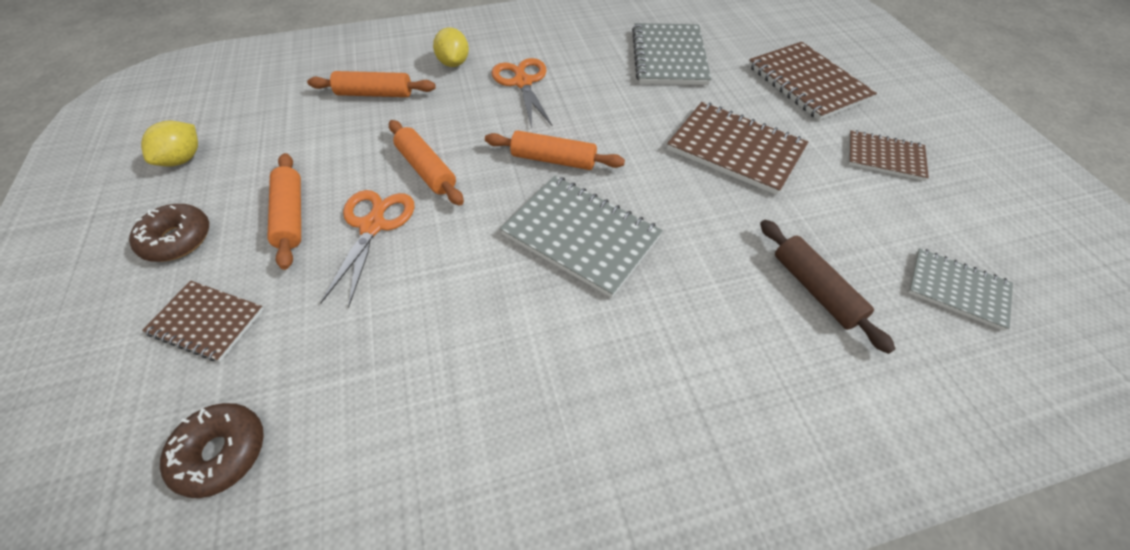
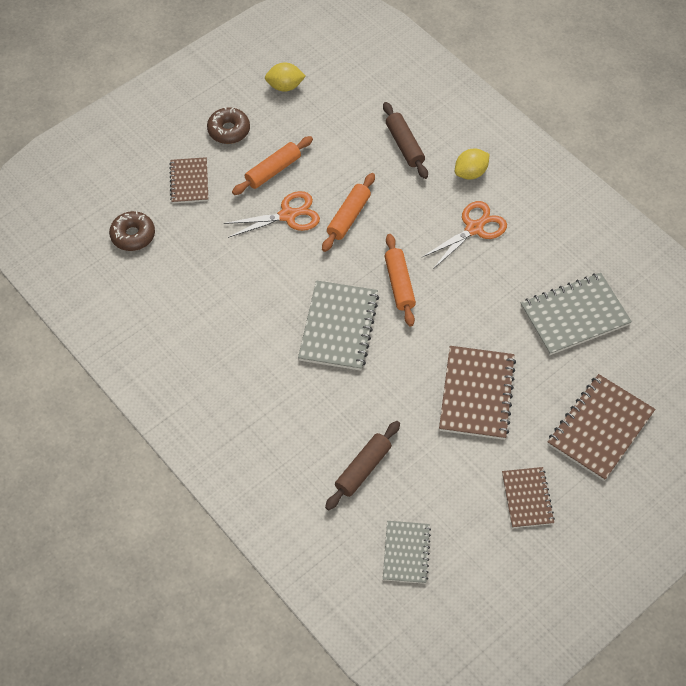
camera: 65 degrees right, 5 degrees up
orange rolling pin [307,71,436,97] -> brown rolling pin [383,102,428,179]

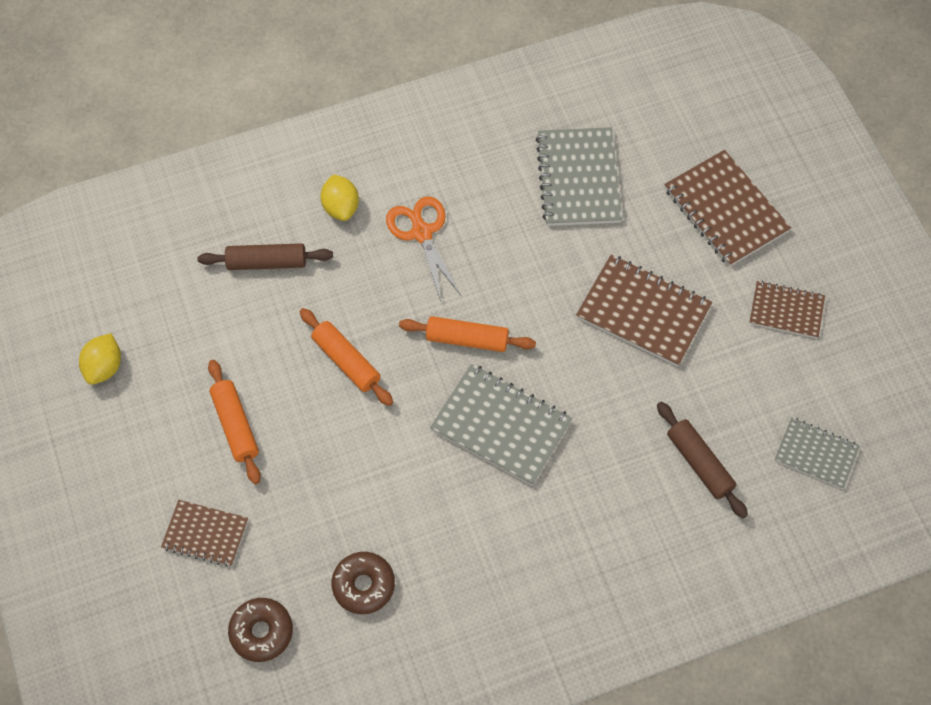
camera: 70 degrees left, 5 degrees up
brown donut [207,107,250,144] -> brown donut moved to [332,552,395,614]
orange scissors [223,191,320,238] -> none

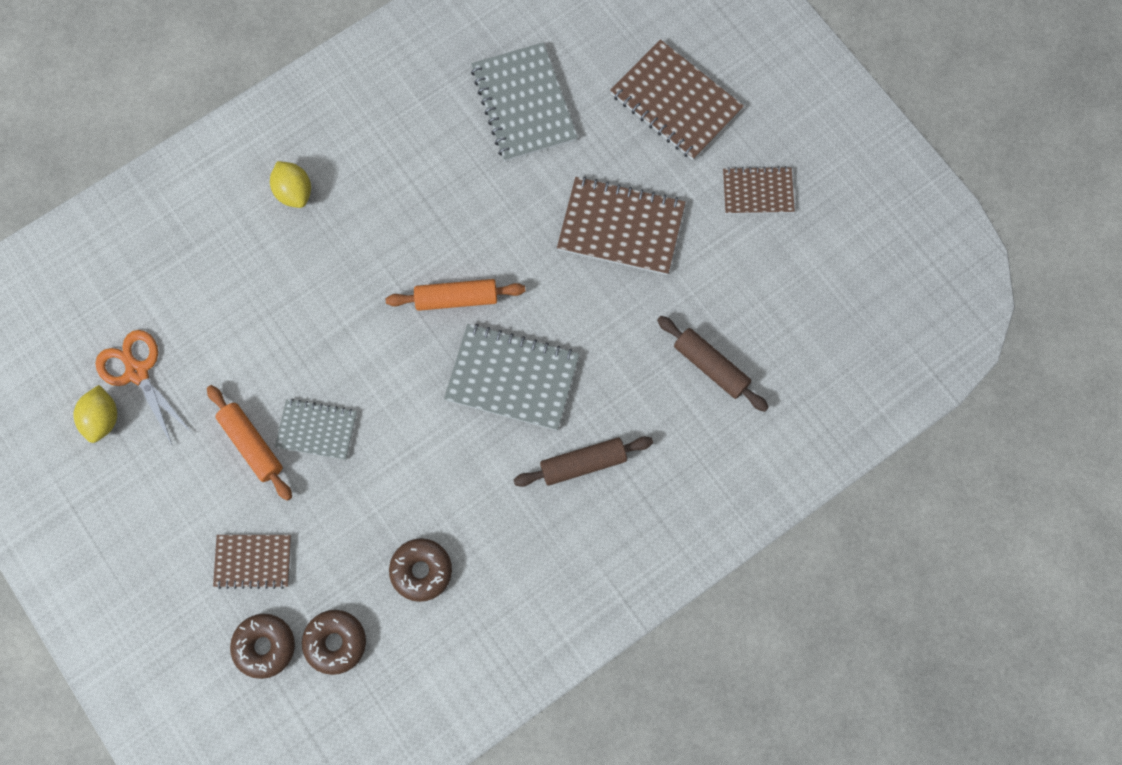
camera: 15 degrees left, 10 degrees up
brown rolling pin [198,243,333,270] -> brown rolling pin moved to [514,437,653,487]
orange rolling pin [299,308,393,406] -> none
orange scissors [386,196,461,301] -> orange scissors moved to [95,330,191,445]
grey notebook [774,417,860,489] -> grey notebook moved to [275,399,357,460]
none -> brown donut [230,614,295,679]

